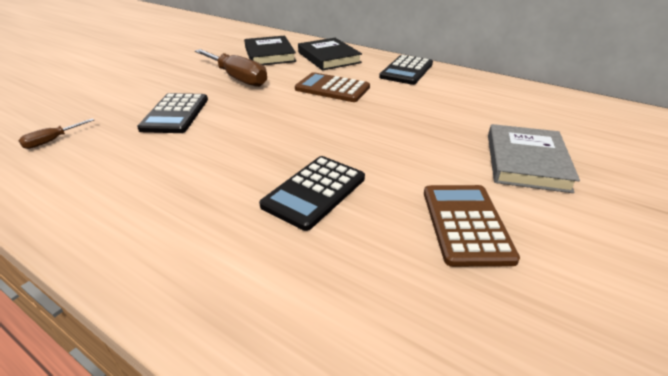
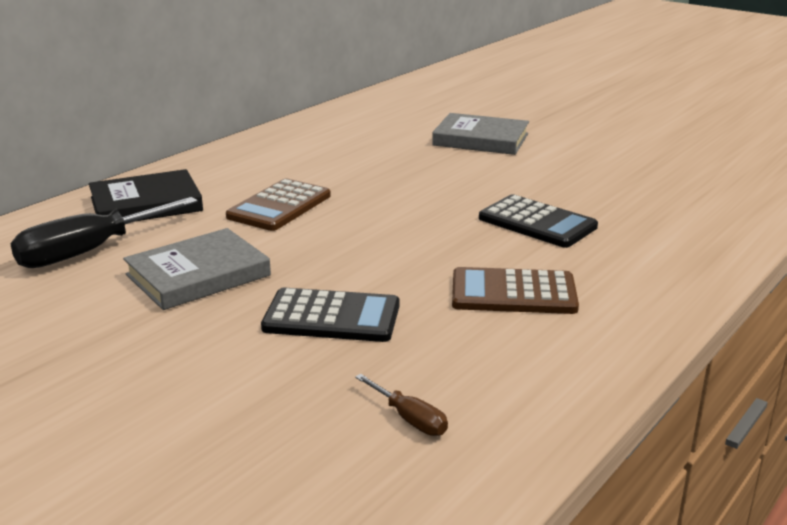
camera: 85 degrees left, 10 degrees down
brown screwdriver [195,49,267,87] -> grey book [123,228,271,310]
black book [244,36,296,65] -> black screwdriver [11,197,198,268]
black calculator [379,55,433,85] -> none
brown calculator [424,185,520,267] -> brown calculator moved to [452,267,579,314]

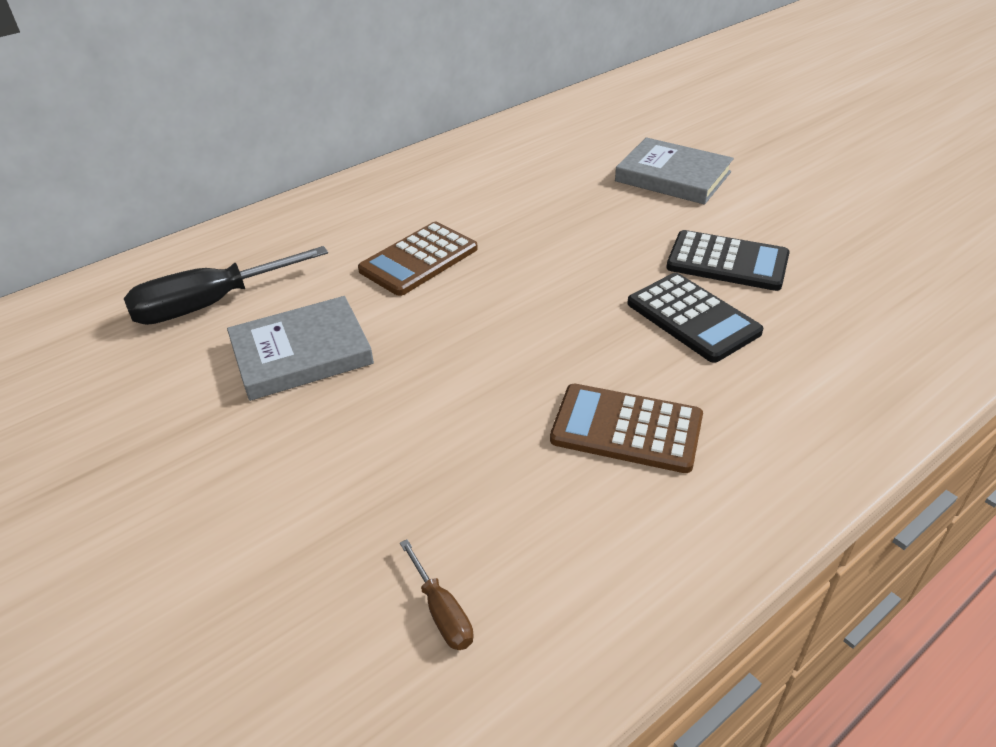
camera: 15 degrees right, 15 degrees up
black book [89,169,203,221] -> none
black calculator [261,288,400,342] -> black calculator moved to [666,230,790,291]

